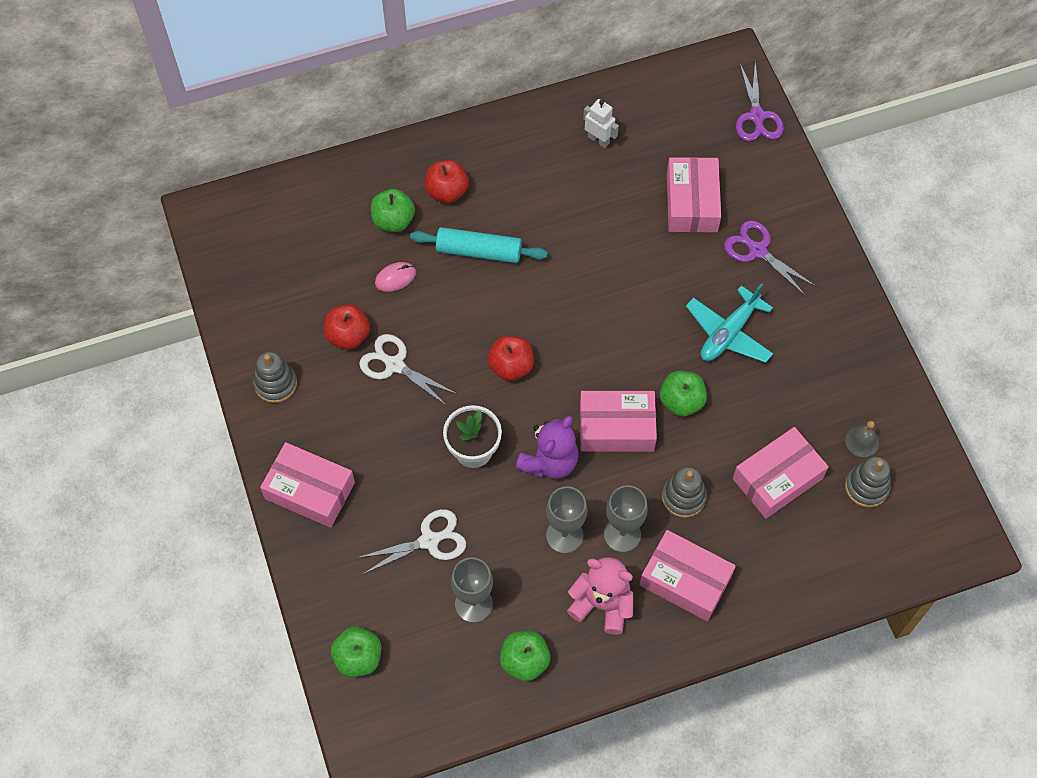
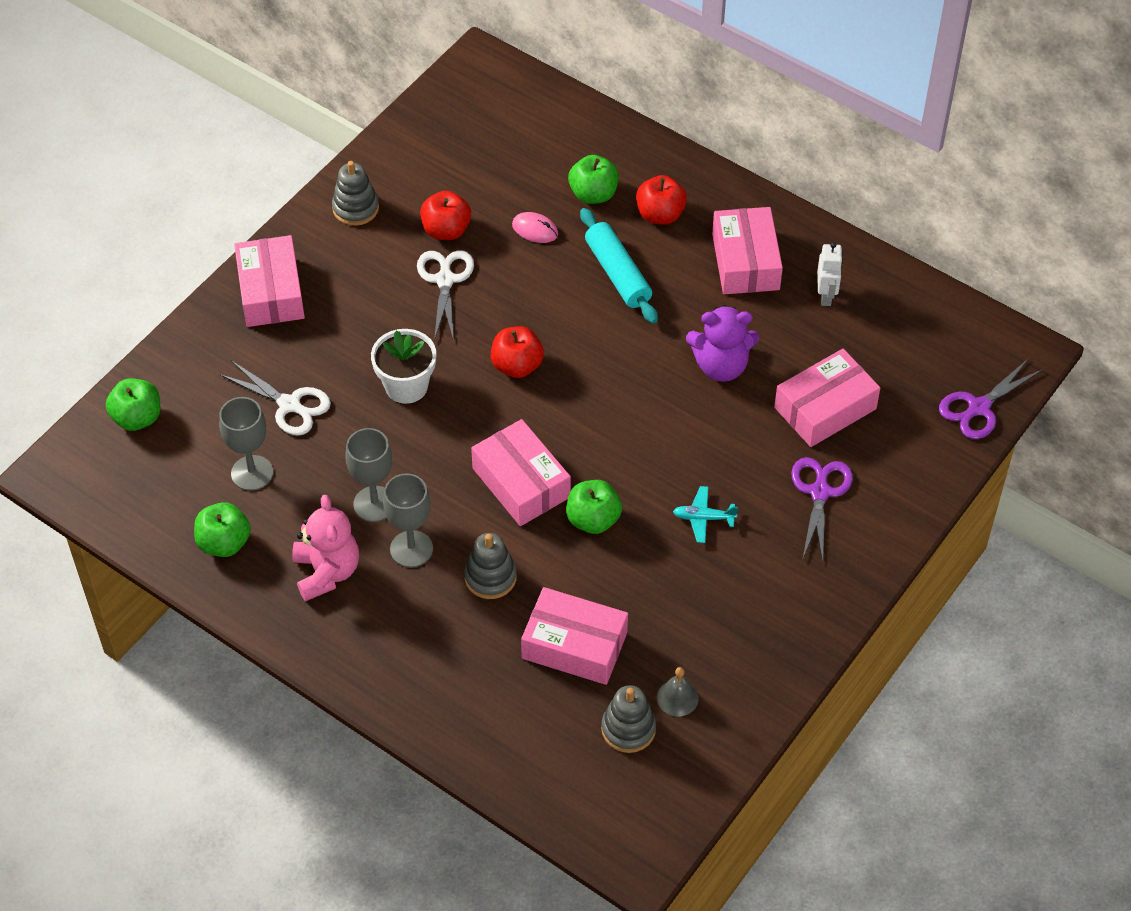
camera: 55 degrees right, 10 degrees down
purple teddy bear [516,416,579,479] -> purple teddy bear moved to [686,305,759,382]
pink box [640,530,736,621] -> pink box moved to [712,207,783,294]
turquoise plane [686,283,773,363] -> turquoise plane [673,486,738,543], size x0.56

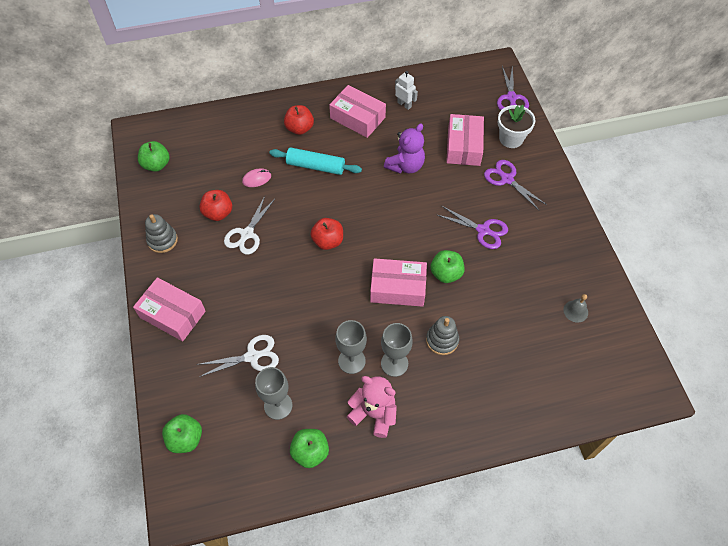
camera: 50 degrees left, 5 degrees up
white flower pot [371,329,436,404] -> white flower pot moved to [498,105,535,148]
white scissors [417,250,474,341] -> white scissors turned 105 degrees counterclockwise [224,196,275,255]
pink box [521,587,628,685] -> none
green apple [568,155,619,204] -> green apple moved to [138,141,169,172]
grey stacking toy [601,685,656,753] -> none
turquoise plane [673,486,738,543] -> purple scissors [437,206,508,249]

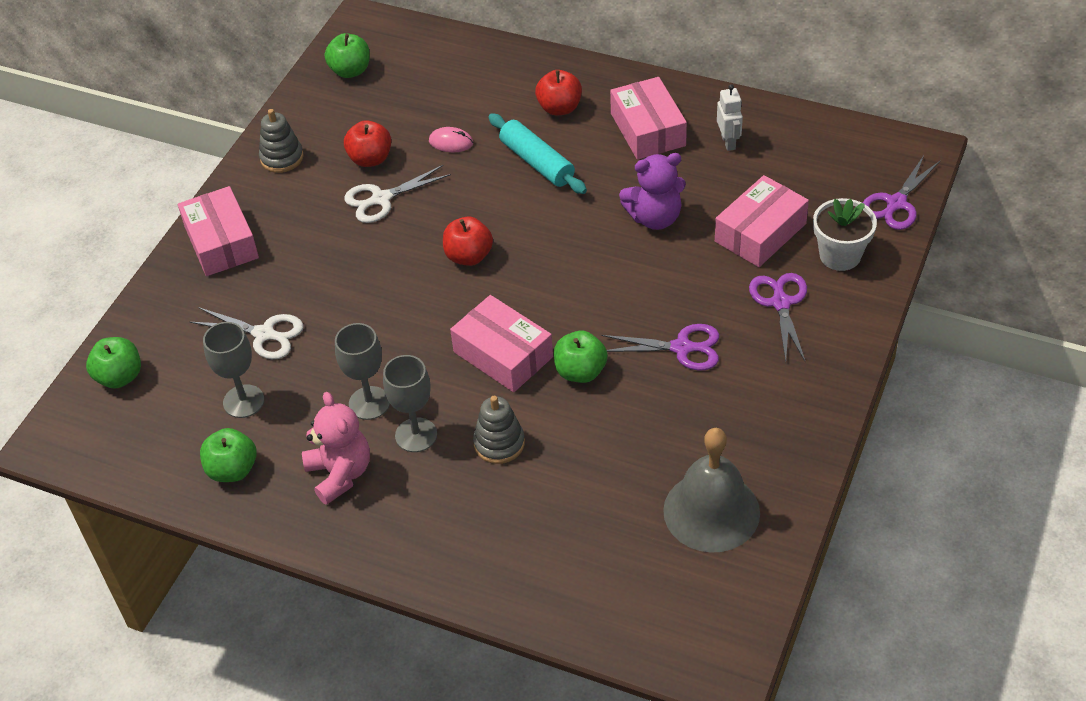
camera: 40 degrees right, 10 degrees down
purple scissors [437,206,508,249] -> purple scissors turned 60 degrees counterclockwise [602,324,719,370]
grey bell [563,294,588,322] -> grey bell [663,428,760,553], size x2.33

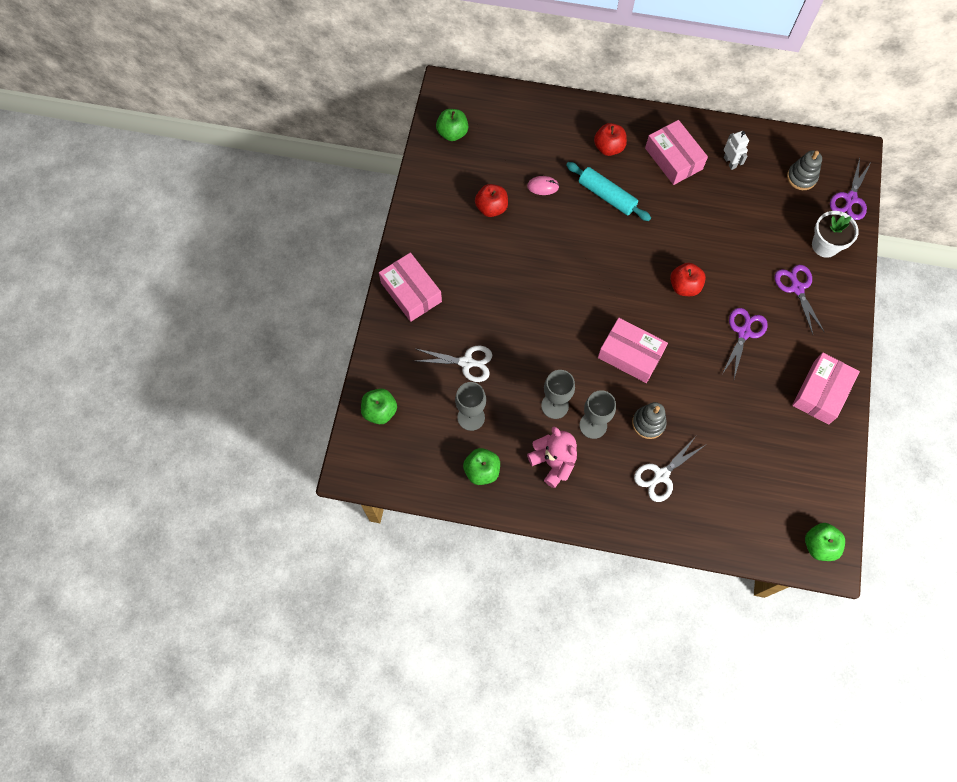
camera: 15 degrees left, 20 degrees up
grey stacking toy [259,109,304,173] -> grey stacking toy moved to [787,150,822,190]
white scissors [344,165,451,223] -> white scissors moved to [634,436,705,502]
red apple [443,217,493,266] -> red apple moved to [670,263,706,296]
green apple [554,331,608,383] -> green apple moved to [805,523,845,561]
purple scissors [602,324,719,370] -> purple scissors turned 60 degrees counterclockwise [722,308,768,379]
purple teddy bear [619,153,686,230] -> none
grey bell [663,428,760,553] -> none
pink box [715,175,809,267] -> pink box moved to [792,353,860,425]

